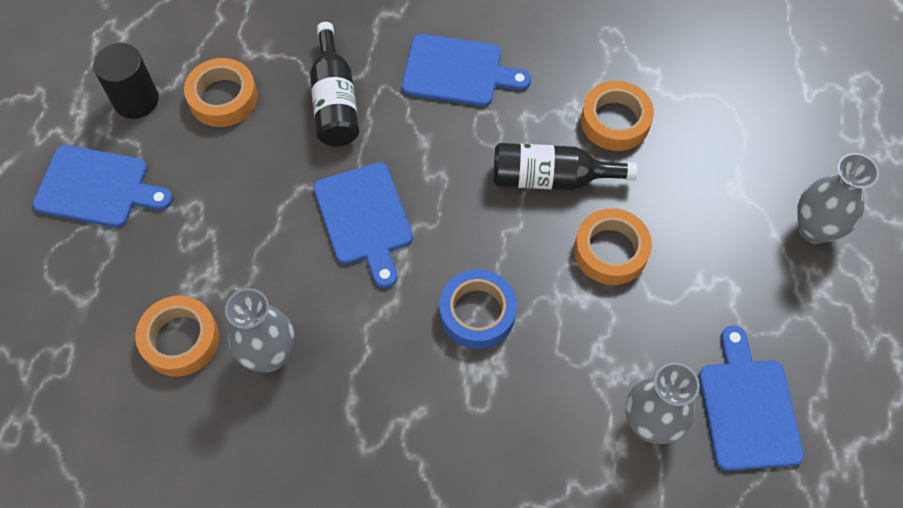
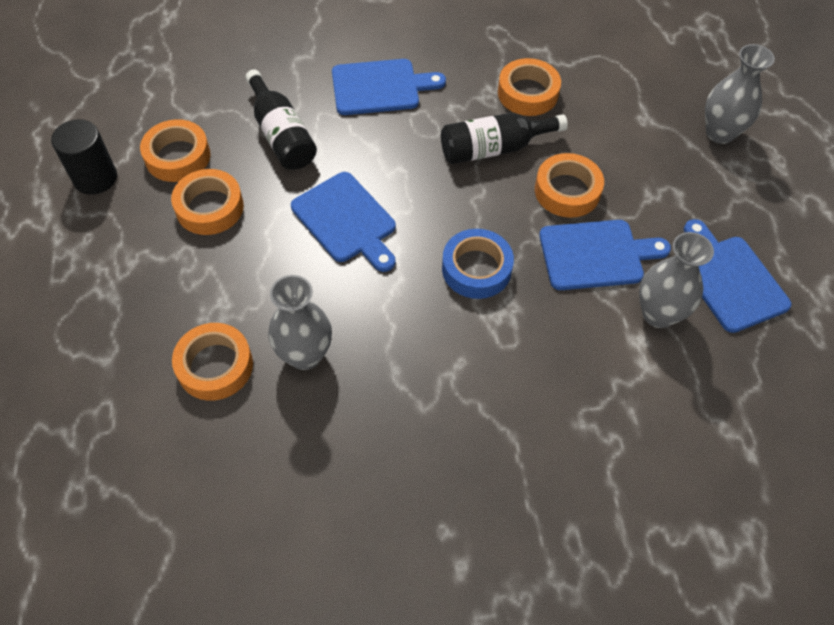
camera: 20 degrees left, 5 degrees down
blue cutting board [33,145,173,228] -> blue cutting board moved to [539,220,671,290]
none -> orange tape [171,169,244,235]

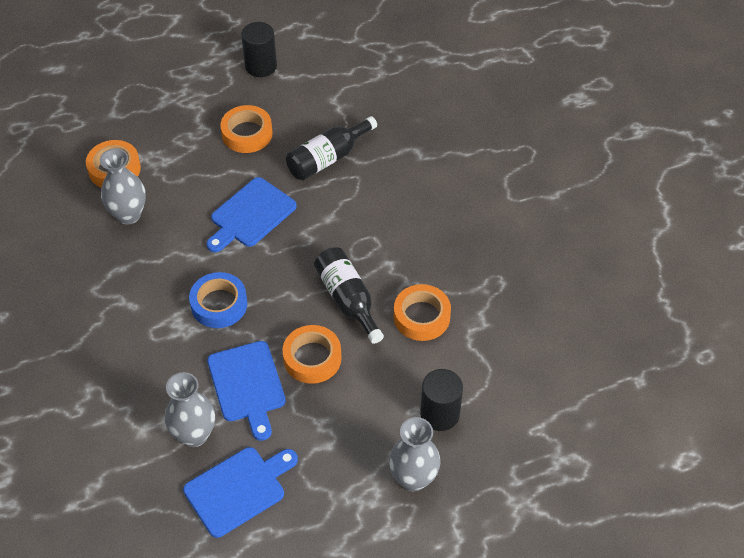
camera: 80 degrees right, 5 degrees down
orange tape [140,119,211,182] -> none
blue cutting board [332,59,446,115] -> none
none -> black cylinder [420,369,463,431]

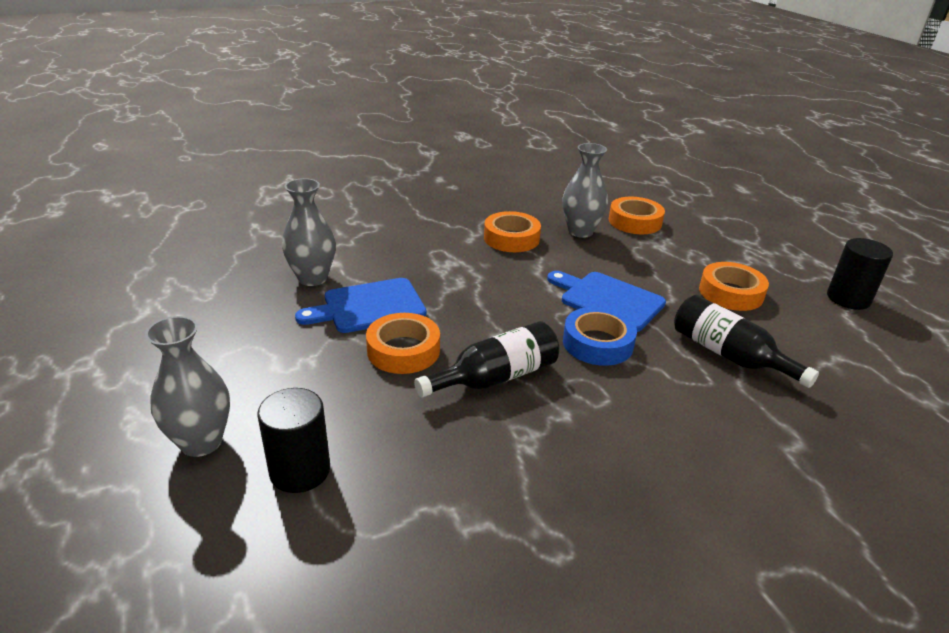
camera: 85 degrees right, 20 degrees down
blue cutting board [183,447,298,538] -> none
blue tape [189,272,247,328] -> blue tape moved to [563,307,637,366]
orange tape [394,284,451,341] -> orange tape moved to [484,211,541,252]

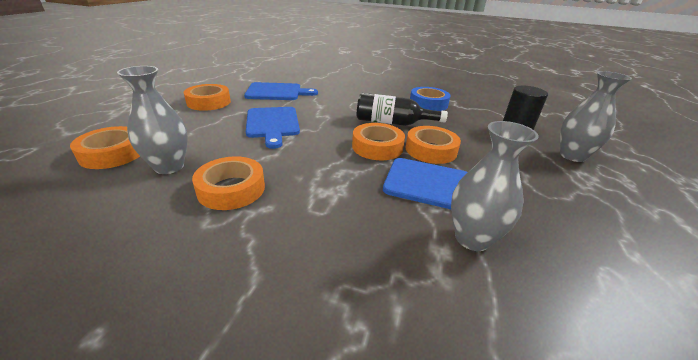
camera: 140 degrees left, 0 degrees up
blue tape [563,307,637,366] -> blue tape moved to [410,87,451,111]
black bottle [674,295,819,388] -> blue cutting board [244,82,318,100]
black cylinder [827,238,893,310] -> none
none -> orange tape [352,123,405,160]

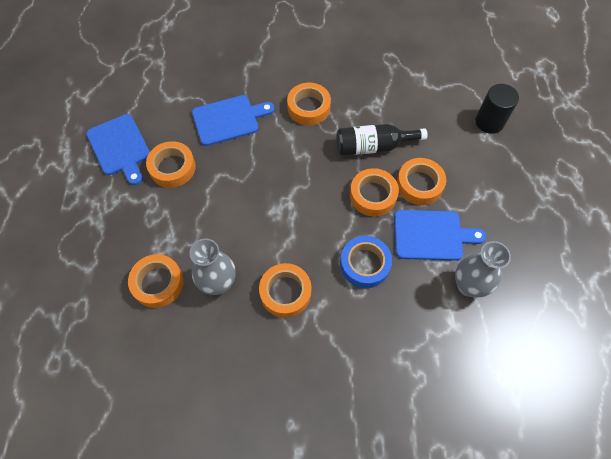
camera: 15 degrees left, 30 degrees up
blue cutting board [246,107,300,149] -> blue cutting board moved to [86,114,150,185]
blue tape [410,87,451,111] -> blue tape moved to [340,236,392,288]
grey vase [560,71,632,162] -> none
none -> orange tape [287,83,331,125]

